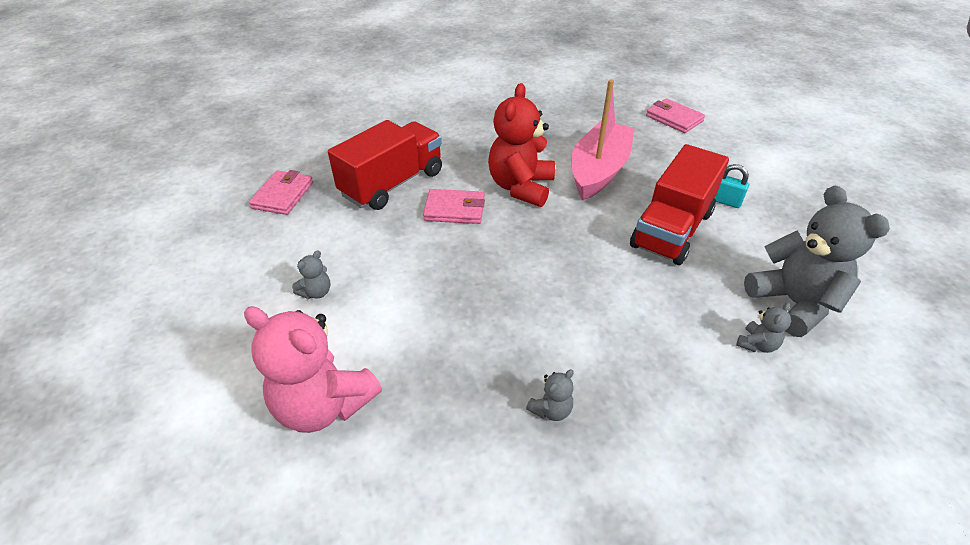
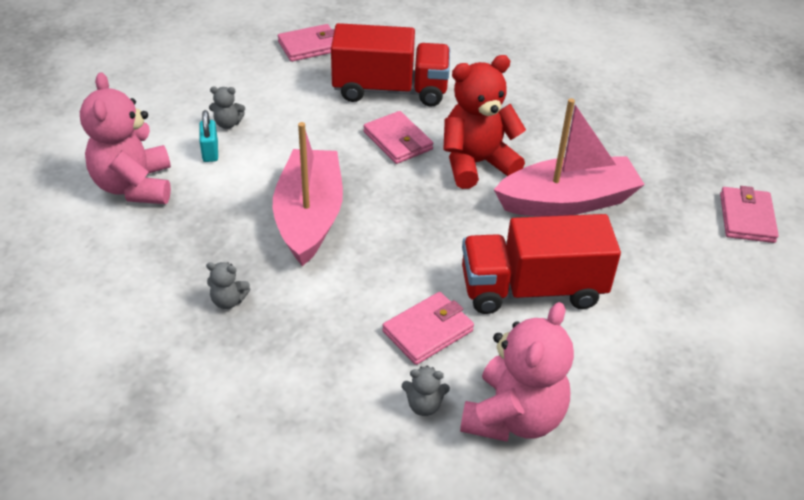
camera: 50 degrees right, 0 degrees up
turquoise padlock [715,164,749,208] -> turquoise padlock moved to [200,110,218,162]
grey teddy bear [744,186,890,337] -> pink teddy bear [460,302,574,442]
none -> pink boat [273,122,343,266]
none -> pink wallet [382,292,474,365]

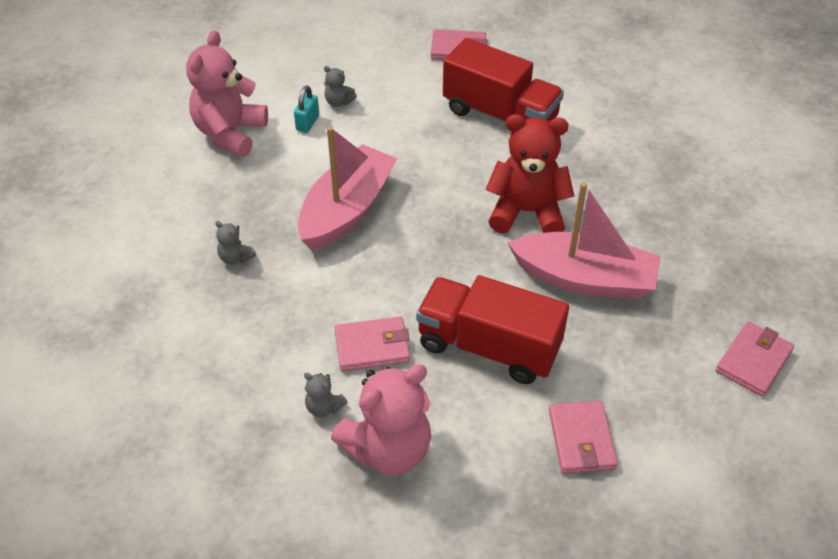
camera: 30 degrees right, 5 degrees up
pink wallet [363,111,433,164] -> pink wallet moved to [549,400,618,474]

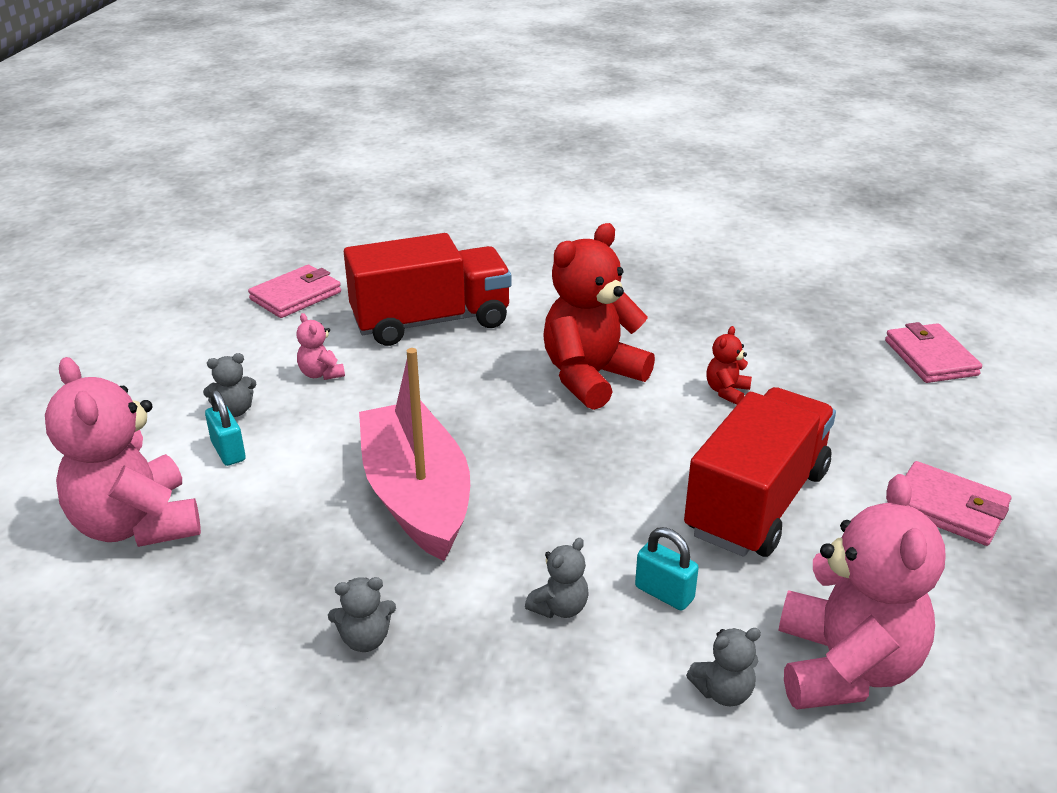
camera: 50 degrees left, 15 degrees down
pink wallet [334,317,410,371] -> turquoise padlock [635,527,699,611]
red truck [416,275,569,384] -> red truck turned 150 degrees clockwise [684,387,836,557]
pink boat [507,182,661,300] -> red teddy bear [706,326,752,405]
none -> pink teddy bear [296,313,345,380]
none -> grey teddy bear [525,538,589,618]

